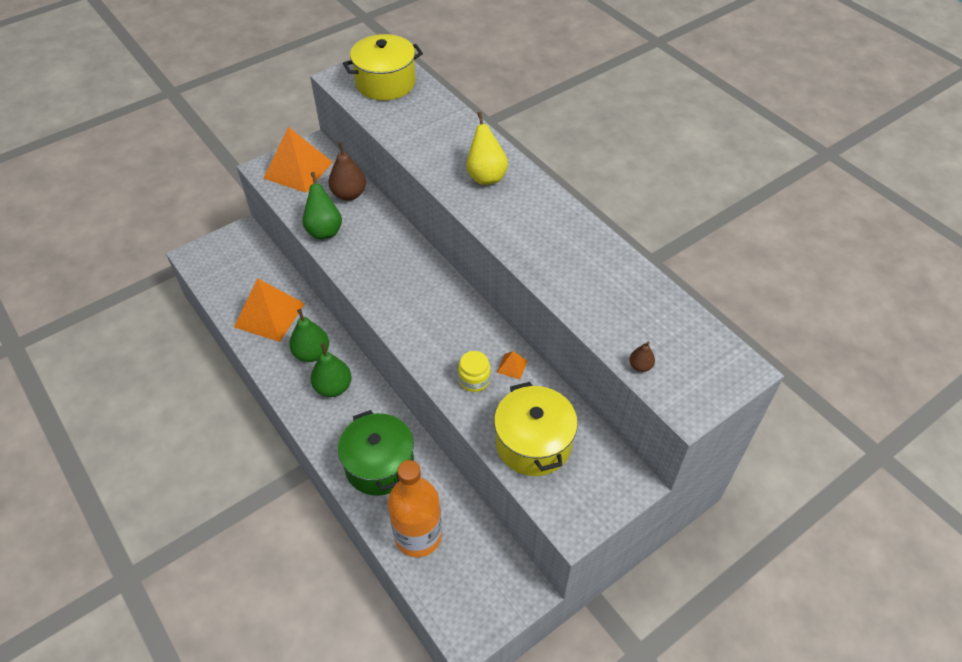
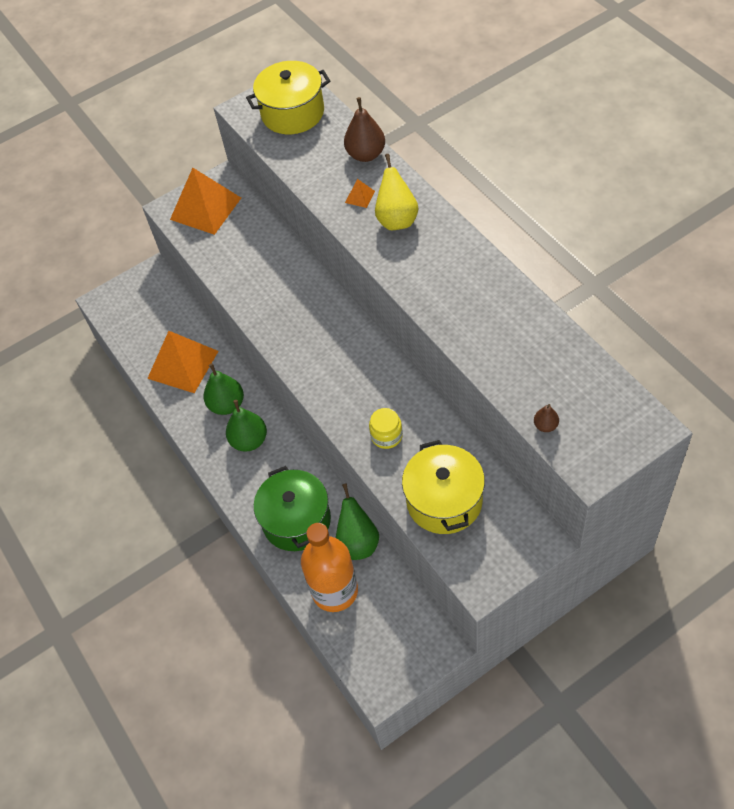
camera: 10 degrees right, 5 degrees up
green pear [303,172,342,239] -> green pear moved to [336,484,379,560]
brown pear [328,142,366,201] -> brown pear moved to [344,97,385,162]
orange pyramid [497,351,527,379] -> orange pyramid moved to [345,179,375,208]

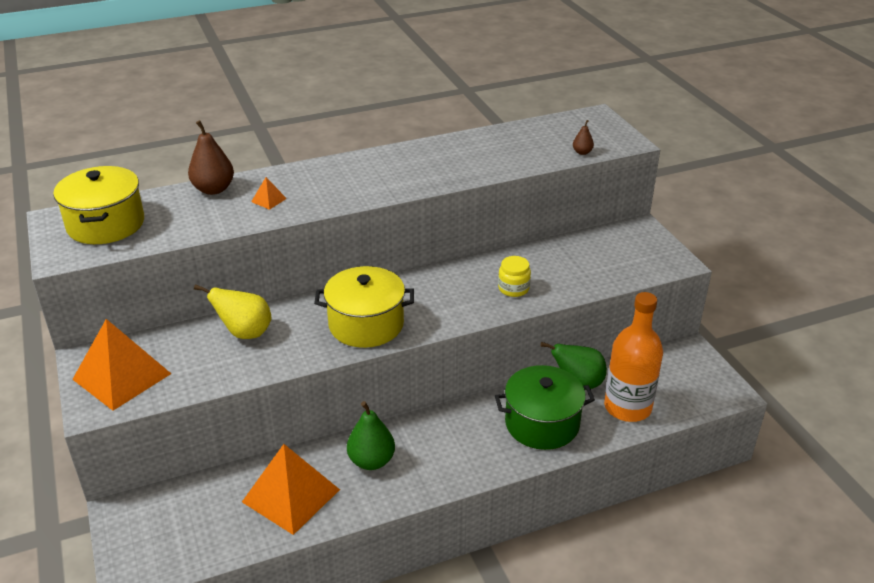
camera: 85 degrees left, 20 degrees down
green pear [226,400,267,452] -> none
yellow pear [375,154,419,230] -> yellow pear moved to [194,284,272,339]
yellow pot [402,440,485,534] -> yellow pot moved to [314,266,414,348]

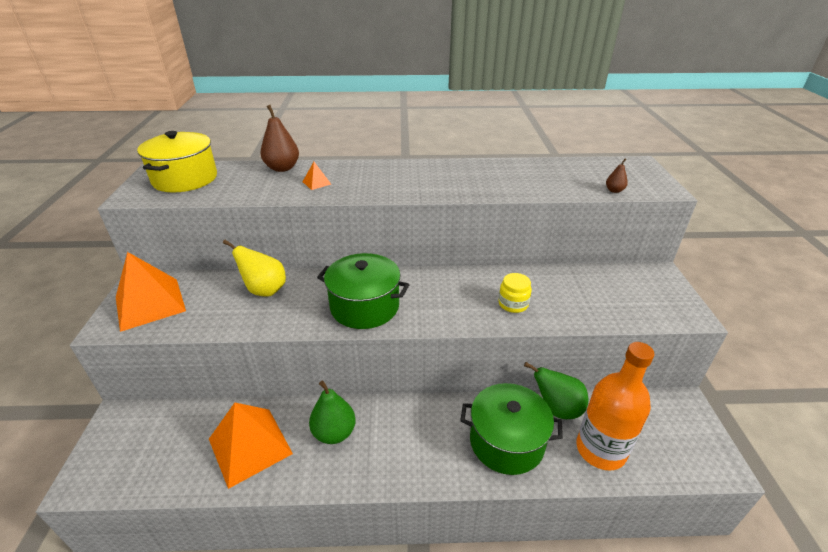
camera: 20 degrees right, 0 degrees up
yellow pot [314,266,414,348] -> green pot [317,253,409,329]

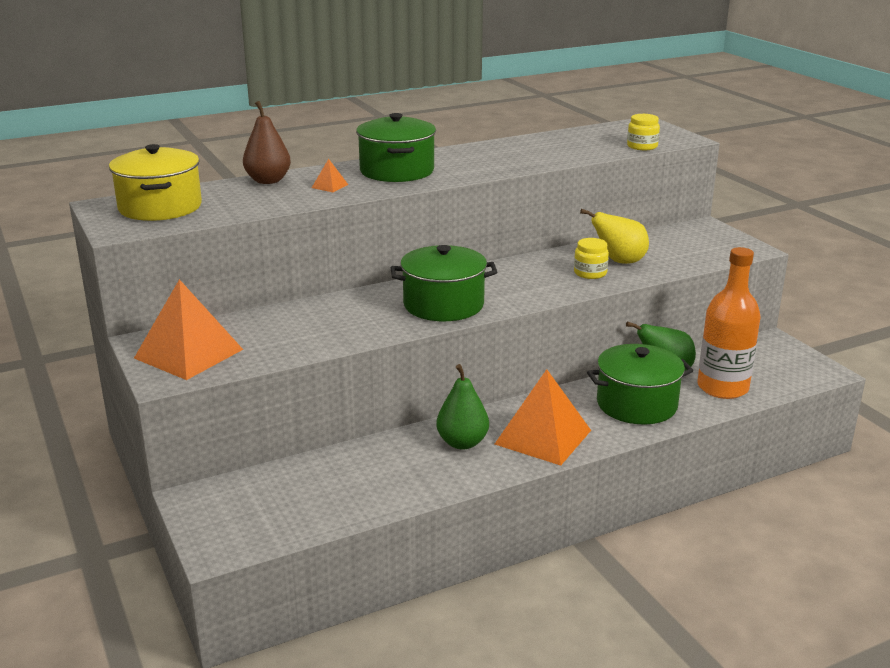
camera: 25 degrees left, 10 degrees down
orange pyramid [209,403,293,489] -> orange pyramid moved to [495,369,591,466]
yellow pear [223,240,286,297] -> yellow pear moved to [580,209,649,264]
brown pear [606,159,628,193] -> yellow jar [627,114,660,150]
none -> green pot [356,113,436,182]

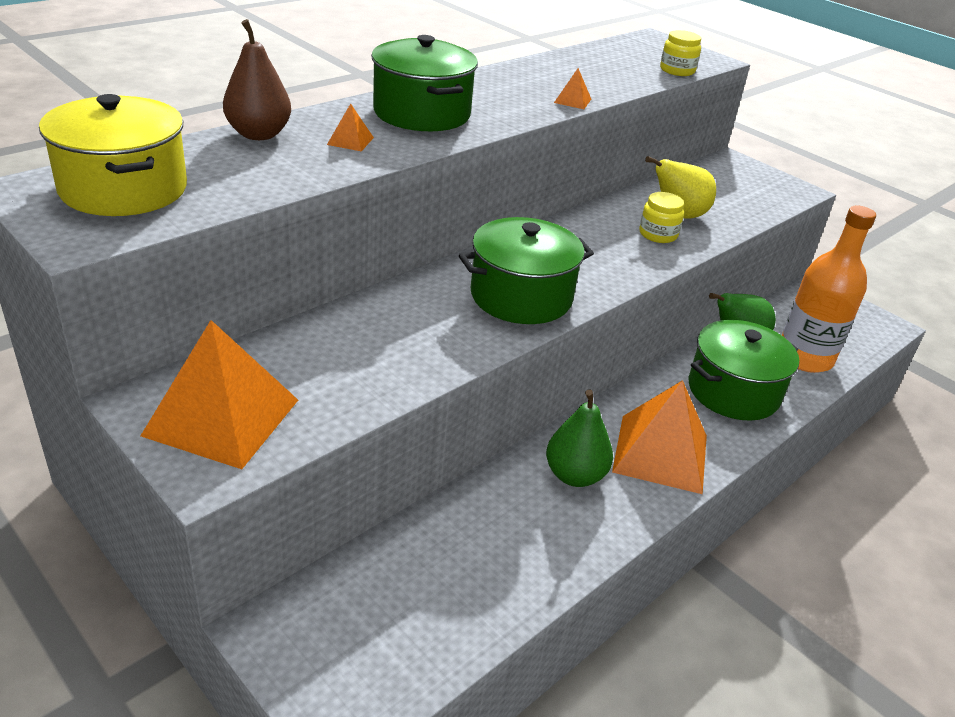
camera: 20 degrees left, 10 degrees up
none -> orange pyramid [554,68,591,109]

